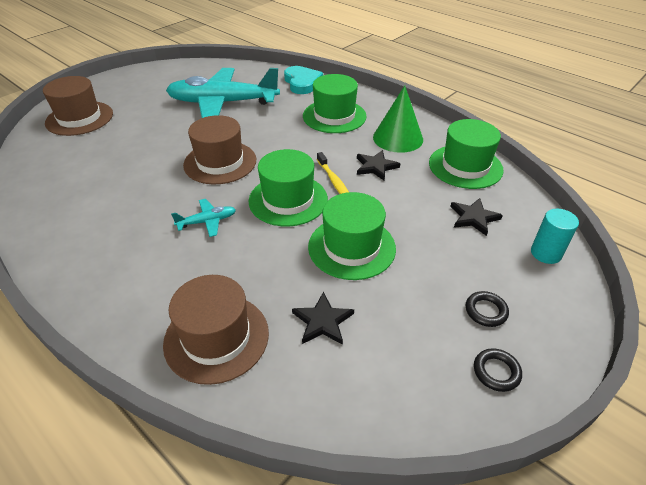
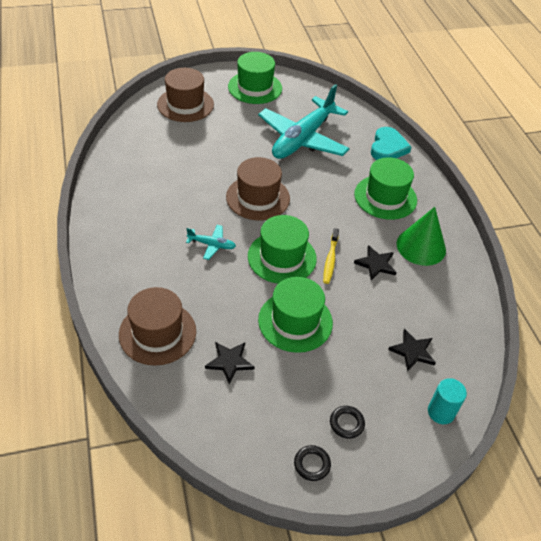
camera: 30 degrees right, 5 degrees up
turquoise plane [166,68,280,118] -> turquoise plane turned 90 degrees counterclockwise [258,84,350,159]
green hat [429,119,504,189] -> green hat moved to [228,52,282,104]

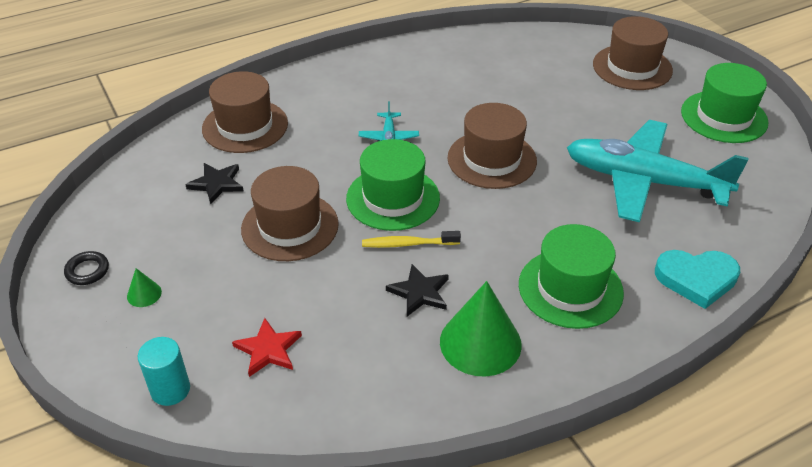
camera: 80 degrees right, 5 degrees down
green hat [258,277,333,353] -> brown hat [241,166,339,261]
black ring [330,406,365,439] -> green cone [127,268,162,307]
black star [388,329,436,371] -> red star [232,318,302,377]

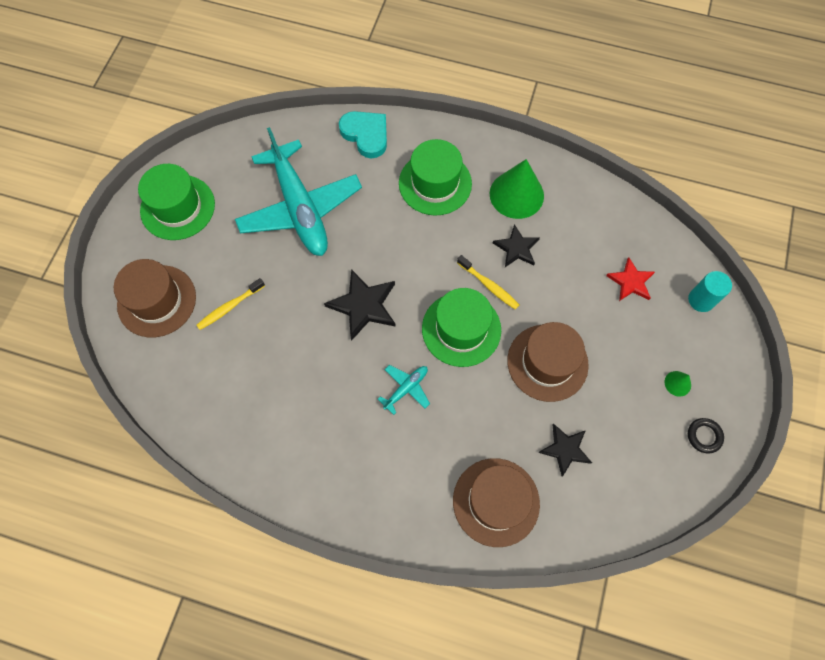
camera: 135 degrees left, 25 degrees up
brown hat [448,103,537,189] -> black star [324,269,396,341]
none -> yellow toothbrush [196,278,265,330]

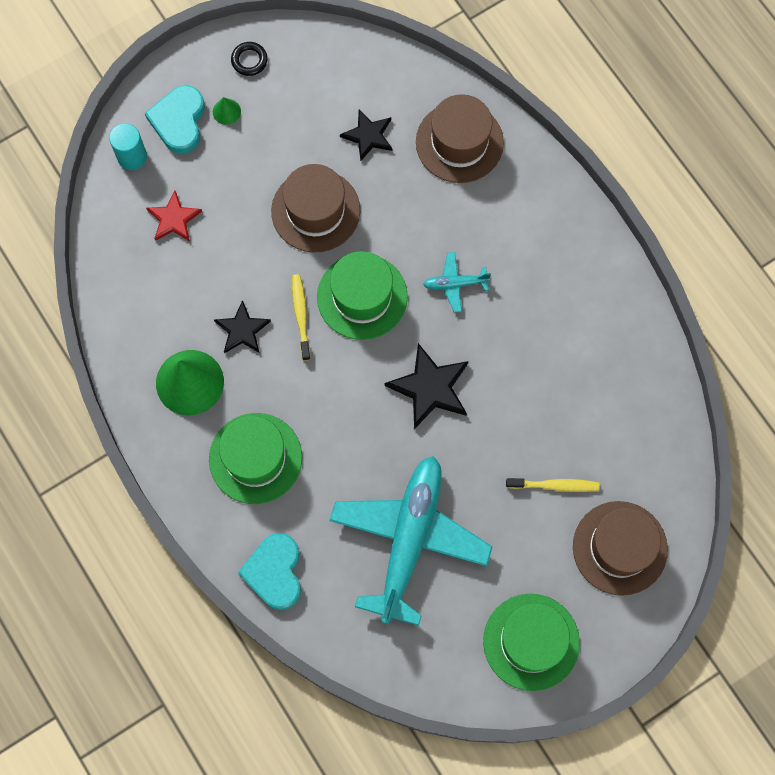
camera: 140 degrees left, 5 degrees up
none -> turquoise heart [145,85,205,154]

